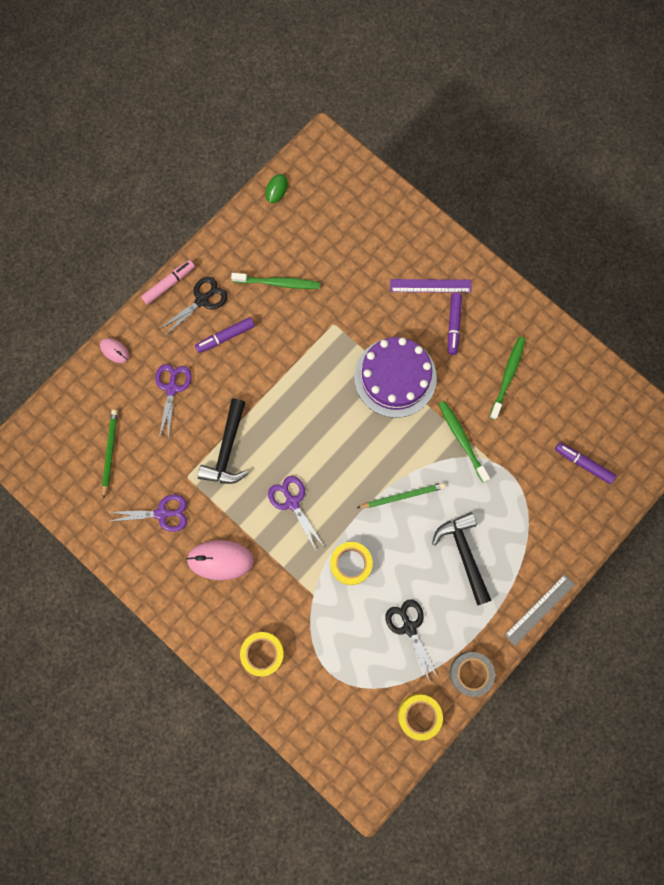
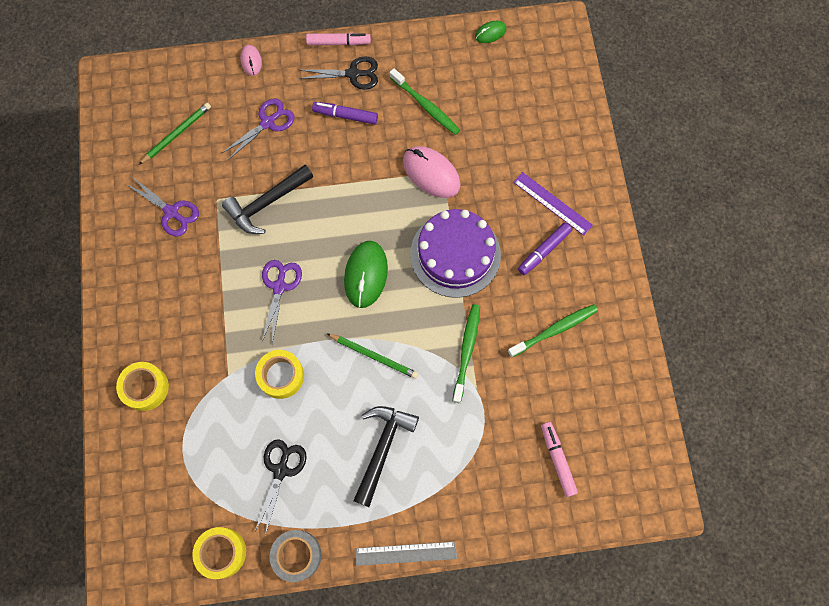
camera: 40 degrees right, 5 degrees down
pink mouse [186,540,254,580] -> pink mouse moved to [403,146,460,198]
purple marker [555,442,616,484] -> pink marker [541,422,578,497]
none -> green mouse [344,241,388,308]

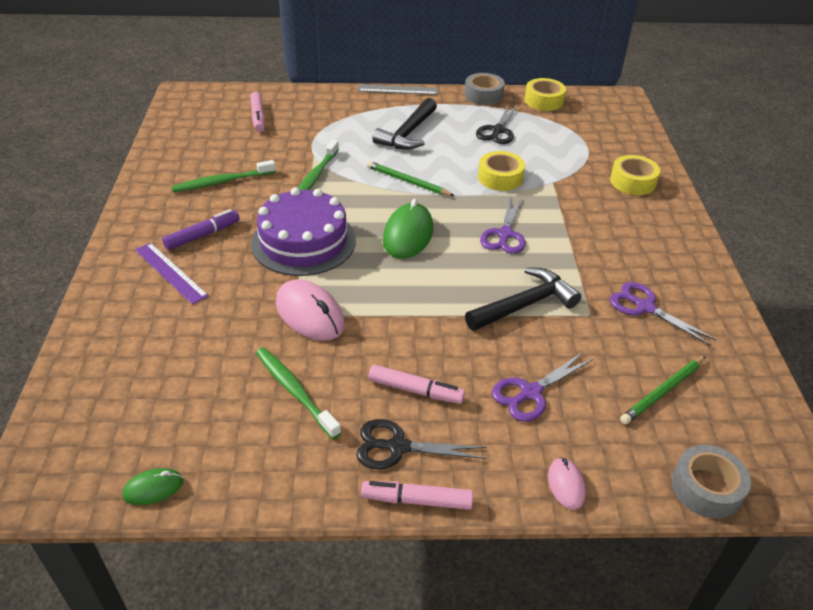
camera: 175 degrees left, 30 degrees down
purple marker [312,102,378,124] -> pink marker [368,365,465,404]
none -> grey tape [672,445,751,519]

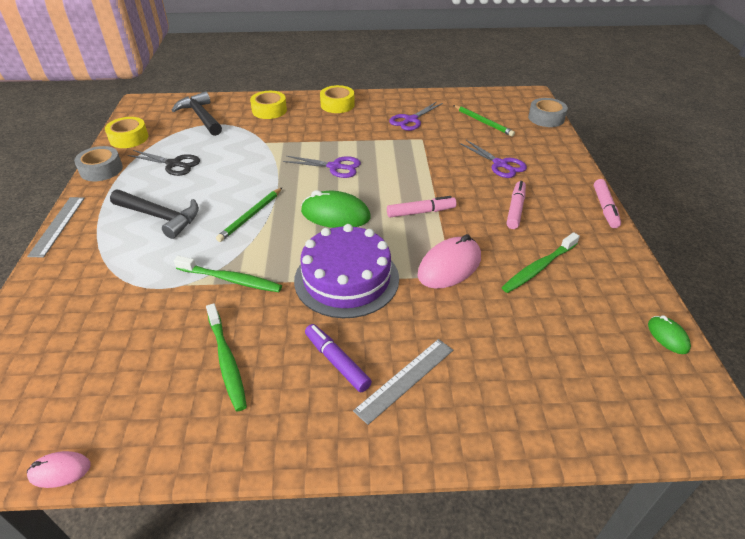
camera: 90 degrees left, 0 degrees up
purple ruler [135,242,209,305] -> grey ruler [353,339,453,425]
pink marker [250,92,265,132] -> pink marker moved to [387,196,457,218]
black scissors [356,419,487,469] -> none
black hammer [465,267,581,331] -> black hammer moved to [172,91,222,136]
yellow tape [478,151,525,191] -> yellow tape moved to [320,85,355,113]
pink mouse [548,457,586,510] -> pink mouse moved to [27,451,91,488]

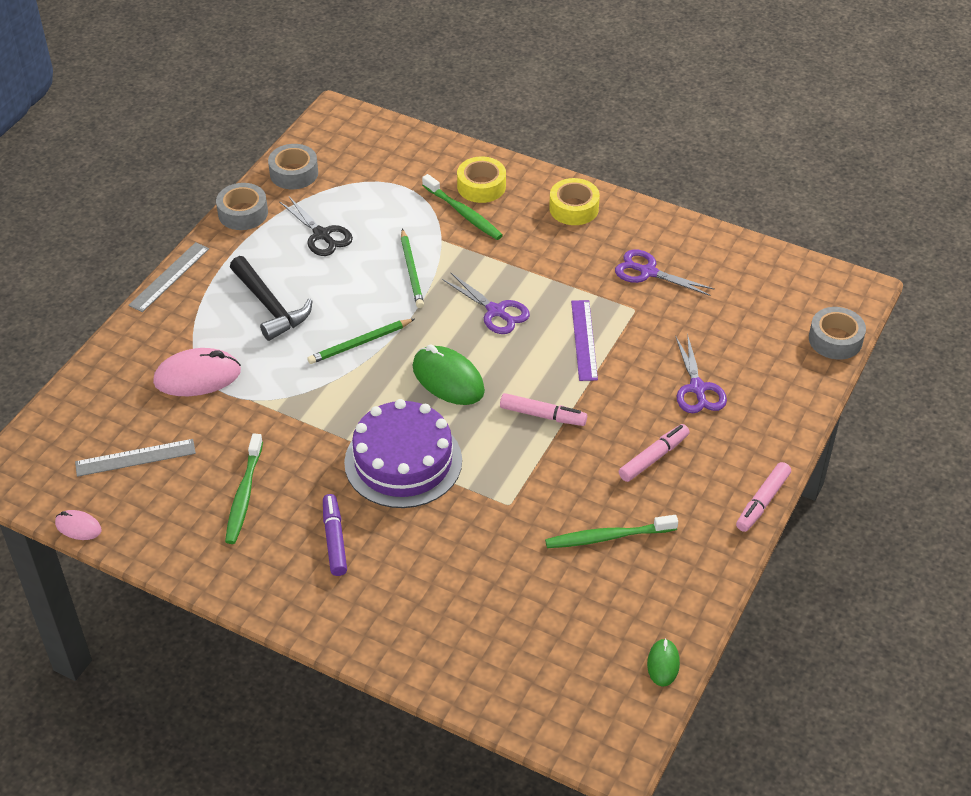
camera: 30 degrees right, 5 degrees up
yellow tape [105,117,148,148] -> grey tape [268,144,318,189]
black hammer [172,91,222,136] -> none
green toothbrush [174,256,282,292] -> green toothbrush moved to [422,174,503,240]
grey ruler [353,339,453,425] -> grey ruler moved to [75,439,196,477]
purple scissors [389,101,443,131] -> purple scissors turned 45 degrees clockwise [615,249,715,296]
pink mouse [417,234,481,289] -> pink mouse moved to [153,348,241,396]
green pencil [453,105,515,136] -> green pencil moved to [401,229,424,308]
none -> purple ruler [571,300,598,381]

